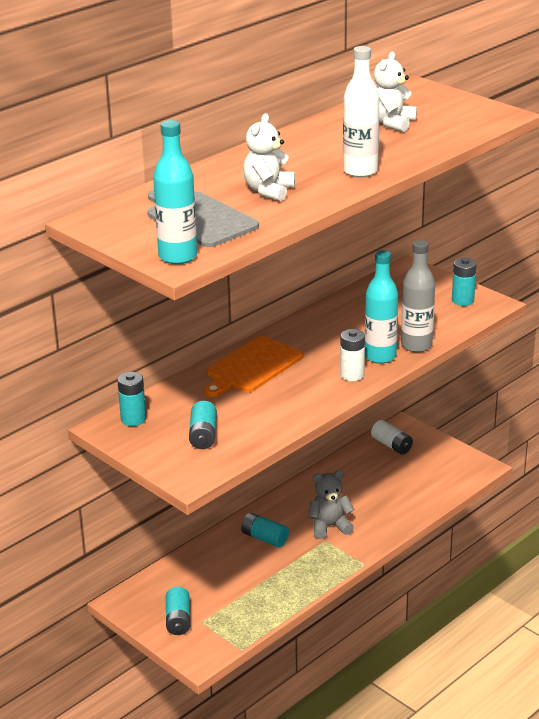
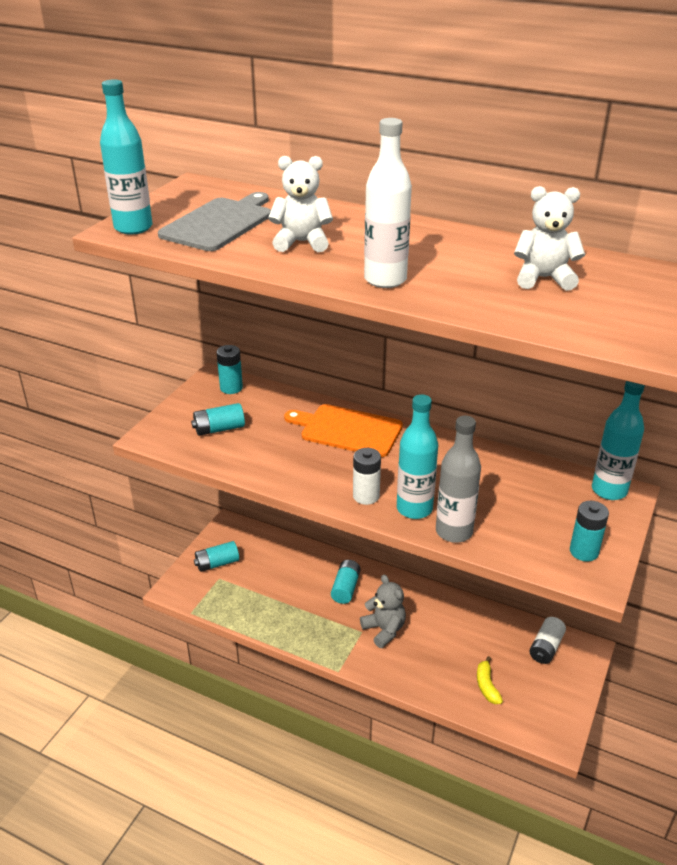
camera: 70 degrees right, 5 degrees up
none -> yellow banana [477,656,503,704]
none -> turquoise bottle [592,381,645,500]

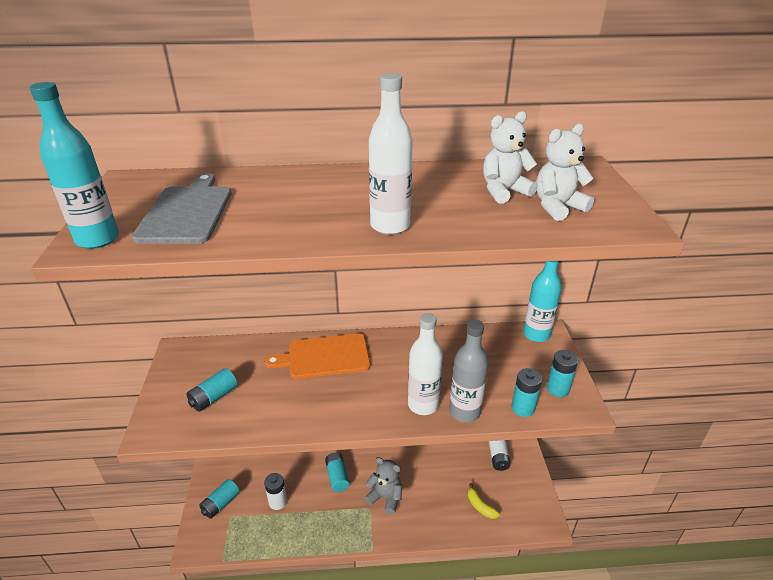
camera: 30 degrees left, 0 degrees up
turquoise battery [217,345,243,394] -> turquoise battery moved to [511,368,542,417]
white teddy bear [268,156,333,252] -> white teddy bear moved to [536,124,594,221]
white battery [353,448,381,505] -> white battery moved to [264,473,287,510]
turquoise bottle [397,394,438,519] -> white bottle [408,313,443,415]

